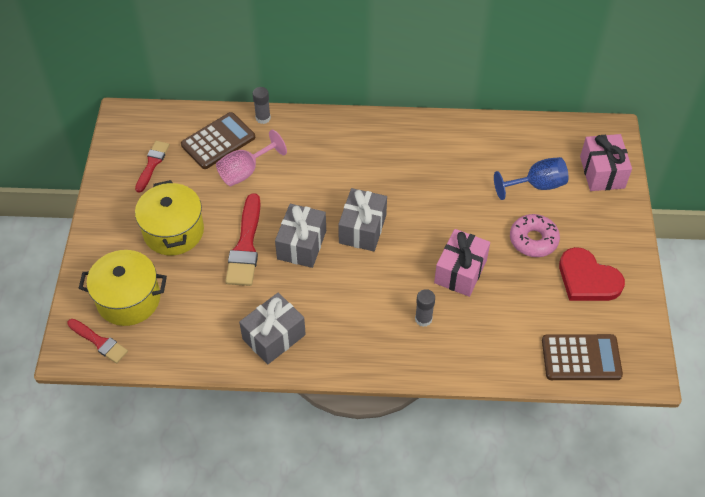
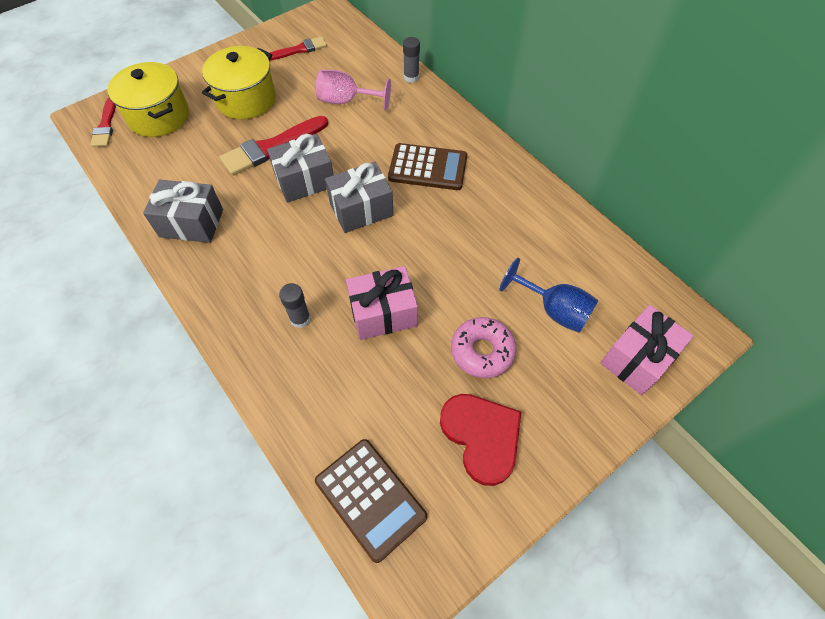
camera: 50 degrees right, 5 degrees up
brown calculator [181,112,255,169] -> brown calculator moved to [388,143,467,190]
red heart [559,247,625,301] -> red heart turned 150 degrees clockwise [440,394,521,486]

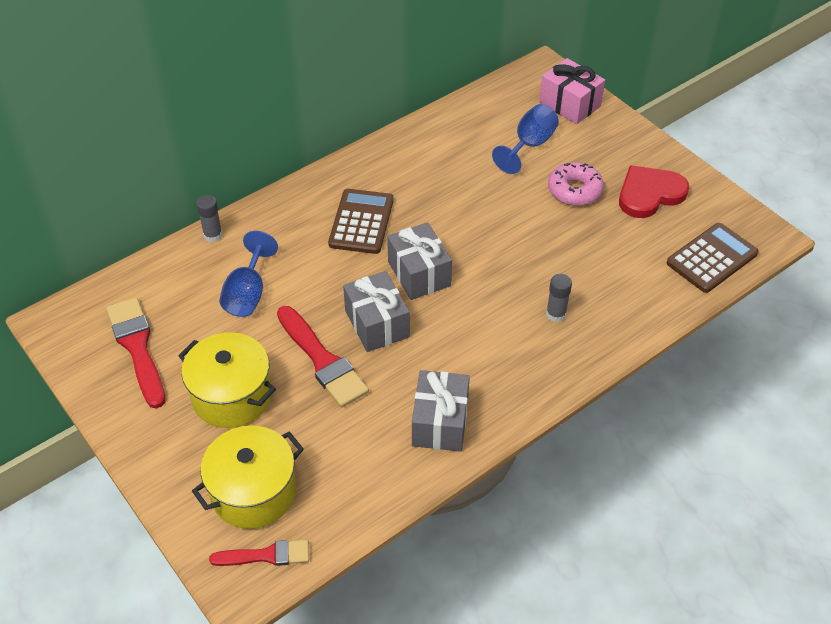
camera: 90 degrees left, 10 degrees down
red brush [267,36,327,61] -> red brush [106,297,165,409], size x1.62
pink goblet [316,69,391,111] -> blue goblet [219,231,278,317]
pink gift [346,266,418,340] -> none

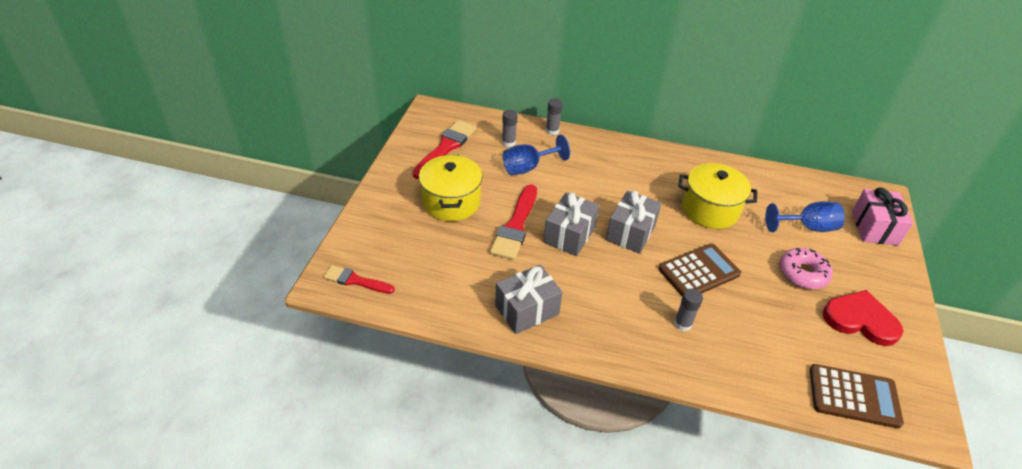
camera: 50 degrees right, 5 degrees down
yellow pot [192,425,304,529] -> yellow pot moved to [678,163,757,229]
red brush [209,540,309,566] -> red brush turned 150 degrees clockwise [324,265,395,294]
brown calculator [328,189,394,254] -> brown calculator moved to [658,243,741,296]
none -> grey glue stick [502,110,518,147]

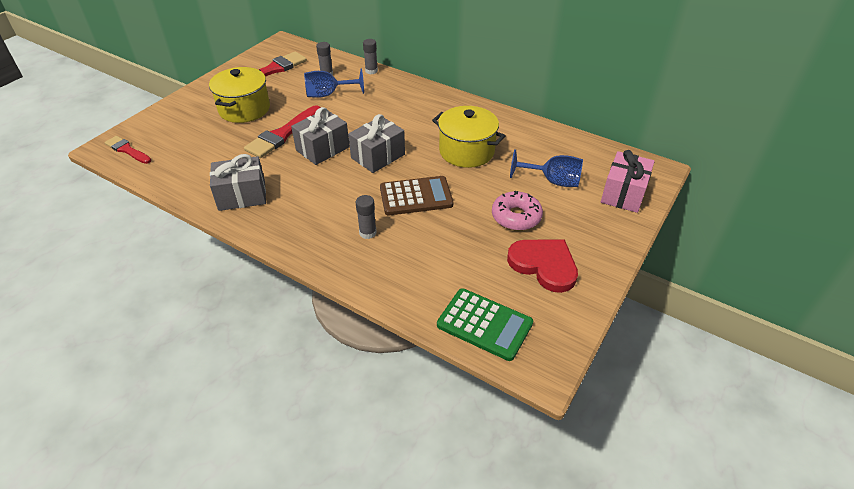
camera: 20 degrees right, 0 degrees up
brown calculator [810,364,904,429] -> green calculator [437,288,533,361]

